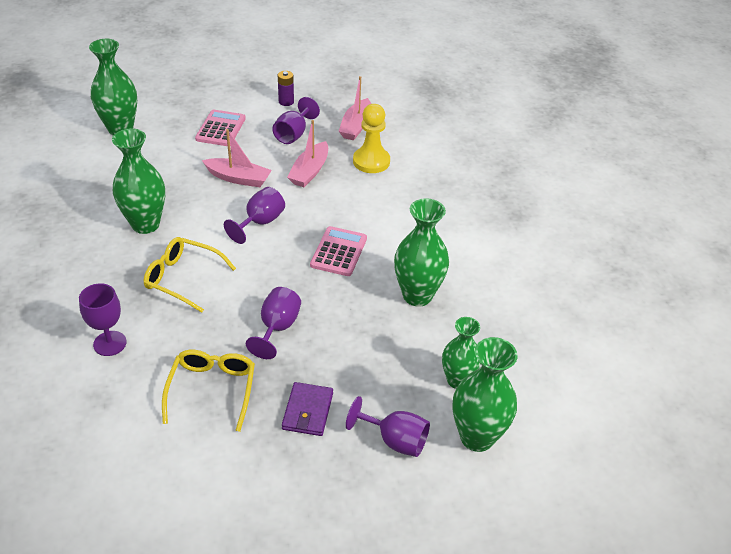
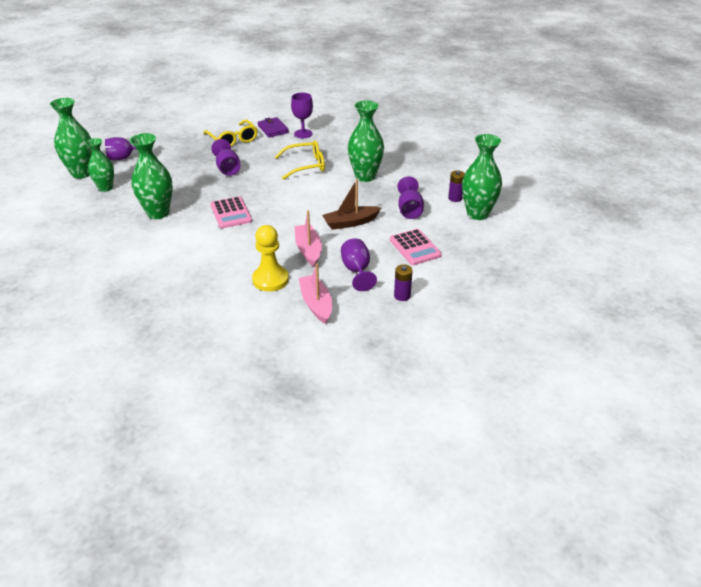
camera: 145 degrees right, 5 degrees down
pink boat [202,129,272,187] -> brown boat [322,179,381,230]
purple goblet [224,187,285,244] -> purple goblet moved to [397,177,424,219]
purple wallet [282,382,333,436] -> purple wallet moved to [258,117,289,137]
none -> purple battery [448,170,465,202]

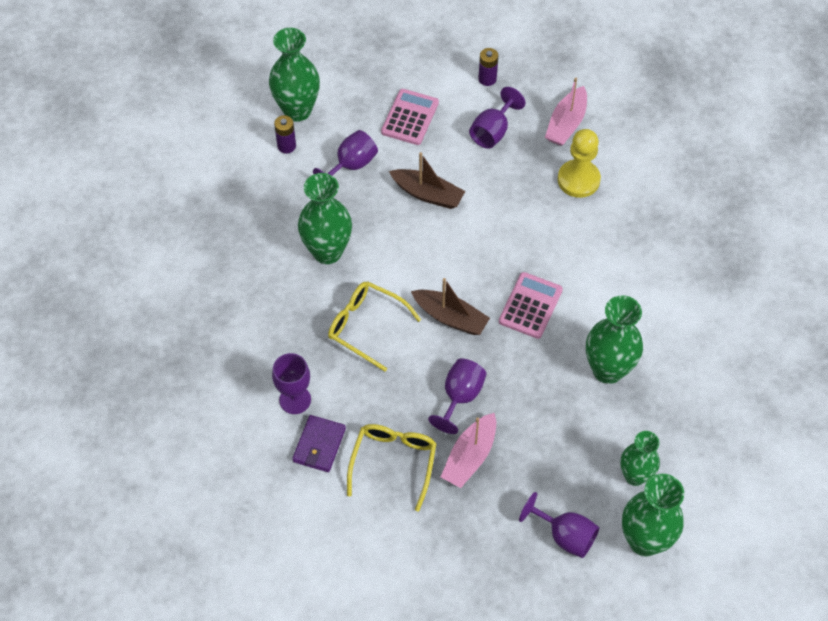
camera: 135 degrees left, 20 degrees up
pink boat [295,210,322,267] -> pink boat moved to [441,413,496,488]
none -> brown boat [411,278,490,335]

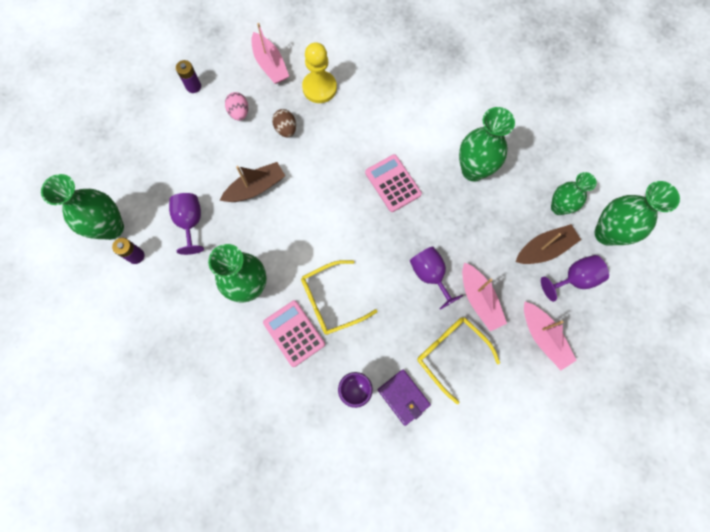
camera: 55 degrees left, 15 degrees up
pink calculator [381,89,439,145] -> pink calculator moved to [263,300,325,367]
brown boat [411,278,490,335] -> brown boat moved to [516,224,581,264]
purple goblet [469,87,526,149] -> pink egg [225,92,248,121]
none -> brown egg [272,109,296,138]
none -> pink boat [524,301,577,370]

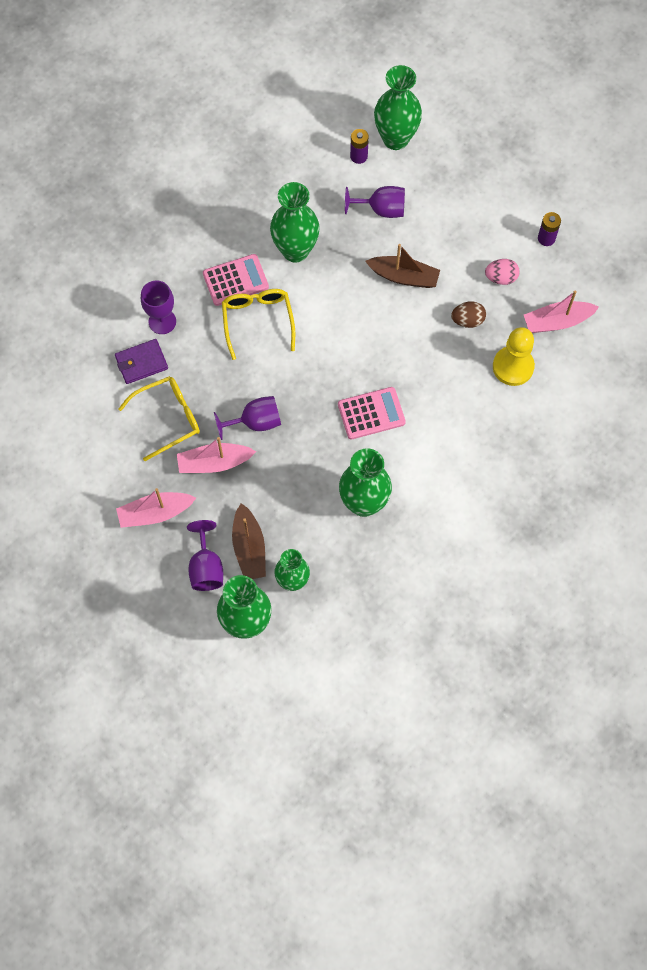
camera: 105 degrees right, 5 degrees down
brown boat [220,162,285,202] -> brown boat turned 60 degrees counterclockwise [365,244,440,288]

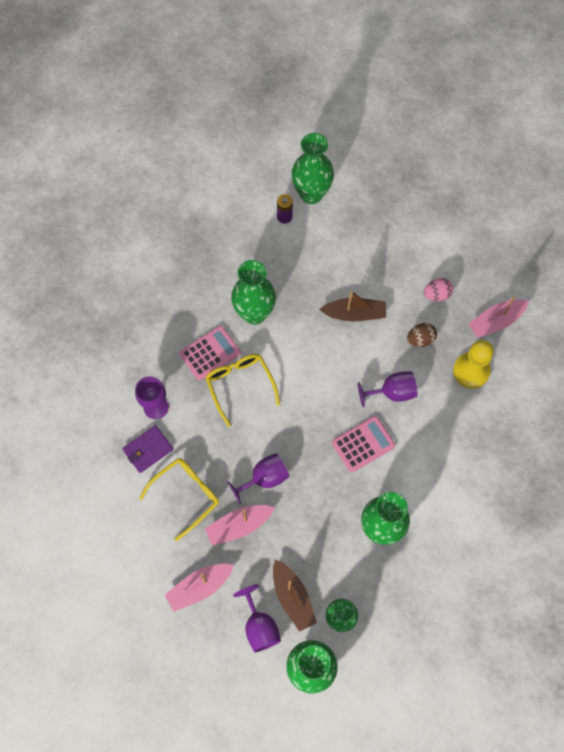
camera: 15 degrees left, 0 degrees up
purple goblet [345,186,405,218] -> purple goblet moved to [358,371,418,407]
purple battery [538,212,561,246] -> none

